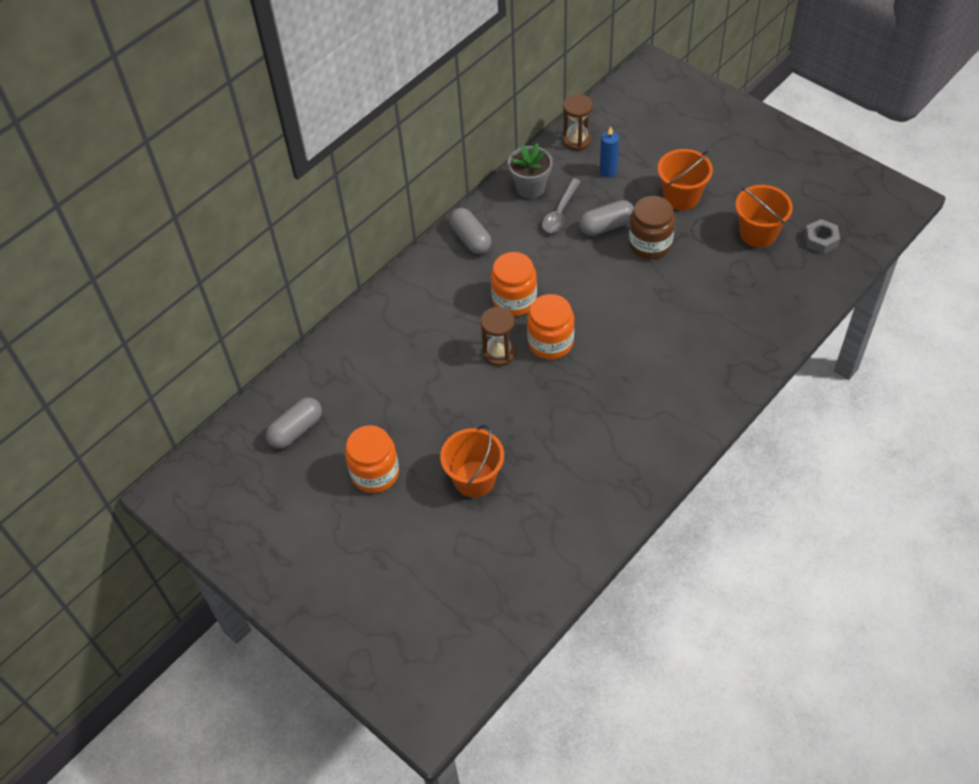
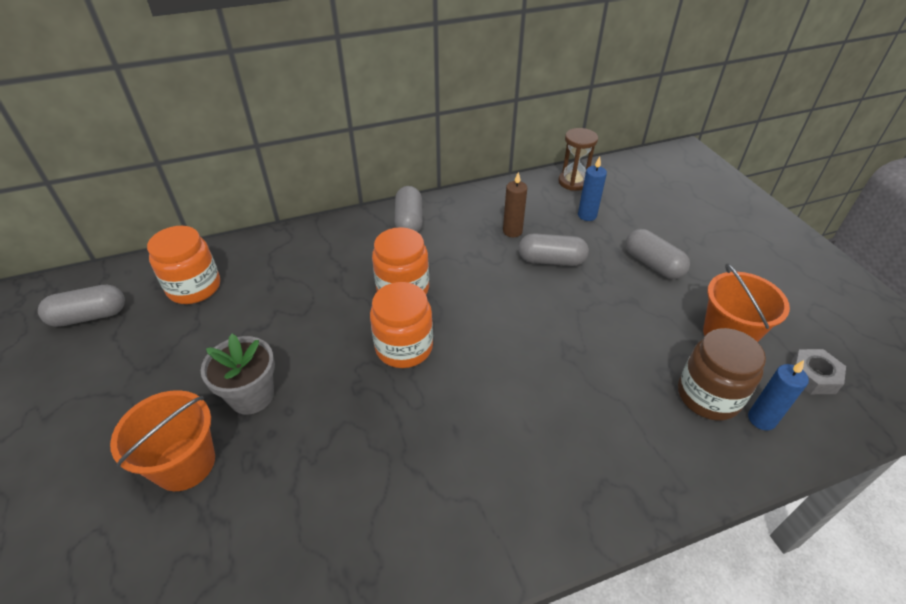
camera: 25 degrees right, 10 degrees down
orange jar [345,425,399,493] -> orange jar moved to [147,226,220,304]
brown hourglass [480,307,516,366] -> none
grey flower pot [508,143,552,198] -> grey flower pot moved to [201,334,275,415]
grey spoon [542,178,581,233] -> brown candle [503,172,527,237]
brown jar [629,196,675,259] -> brown jar moved to [678,328,766,421]
orange bucket [658,149,713,210] -> grey capsule [625,229,690,279]
none -> blue candle [748,360,809,430]

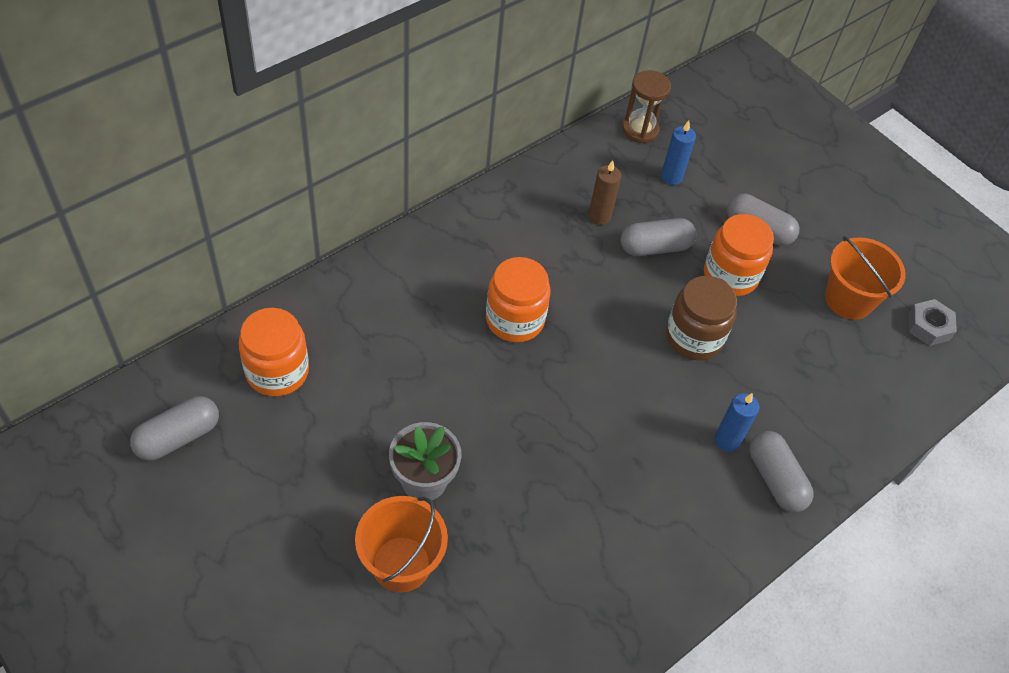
camera: 25 degrees left, 10 degrees up
orange jar [370,282,433,368] -> orange jar moved to [704,214,774,296]
grey capsule [395,186,423,232] -> grey capsule moved to [749,431,814,513]
brown jar [678,328,766,421] -> brown jar moved to [666,276,737,360]
blue candle [748,360,809,430] -> blue candle moved to [715,393,760,452]

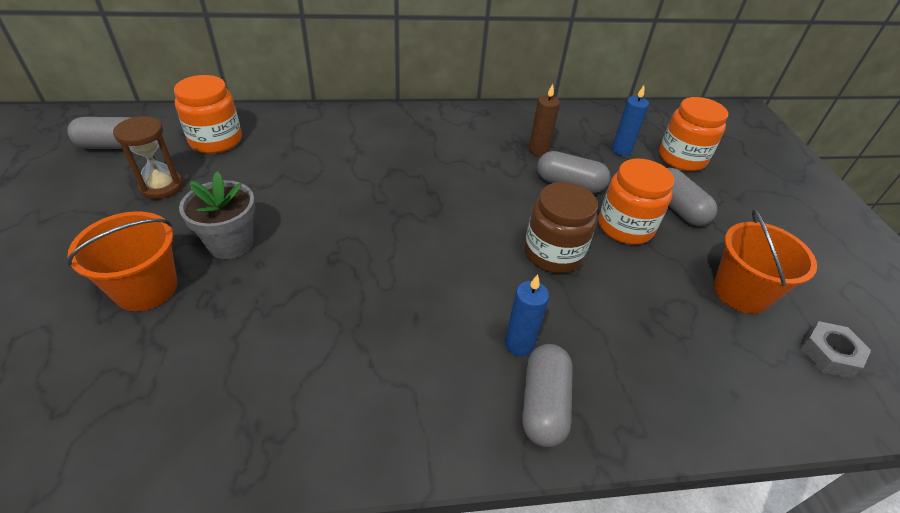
camera: 35 degrees right, 10 degrees down
orange jar [486,257,551,342] -> orange jar moved to [659,97,728,171]
brown hourglass [622,70,671,143] -> brown hourglass moved to [113,116,183,199]

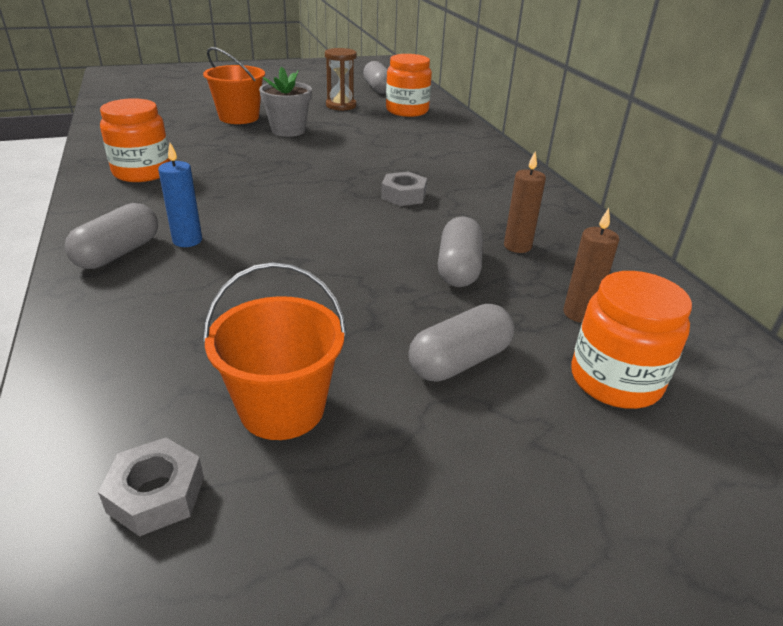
camera: 80 degrees right, 10 degrees down
grey capsule [522,344,573,447] -> grey capsule turned 60 degrees counterclockwise [64,203,158,269]
brown jar [524,182,598,273] -> none
orange jar [598,159,674,245] -> orange jar moved to [100,98,171,182]
blue candle [612,86,649,156] -> brown candle [563,208,619,323]
none -> grey nut [381,172,427,206]

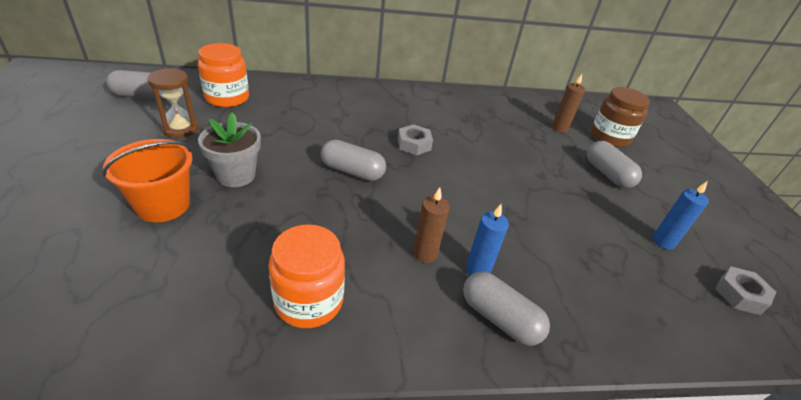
camera: 80 degrees left, 5 degrees up
orange bucket [203,262,347,440] -> blue candle [653,181,709,250]
grey capsule [438,216,483,287] -> grey capsule moved to [321,139,386,181]
brown candle [504,152,546,253] -> brown candle moved to [413,187,450,263]
orange jar [571,271,692,409] -> brown jar [591,87,650,147]

